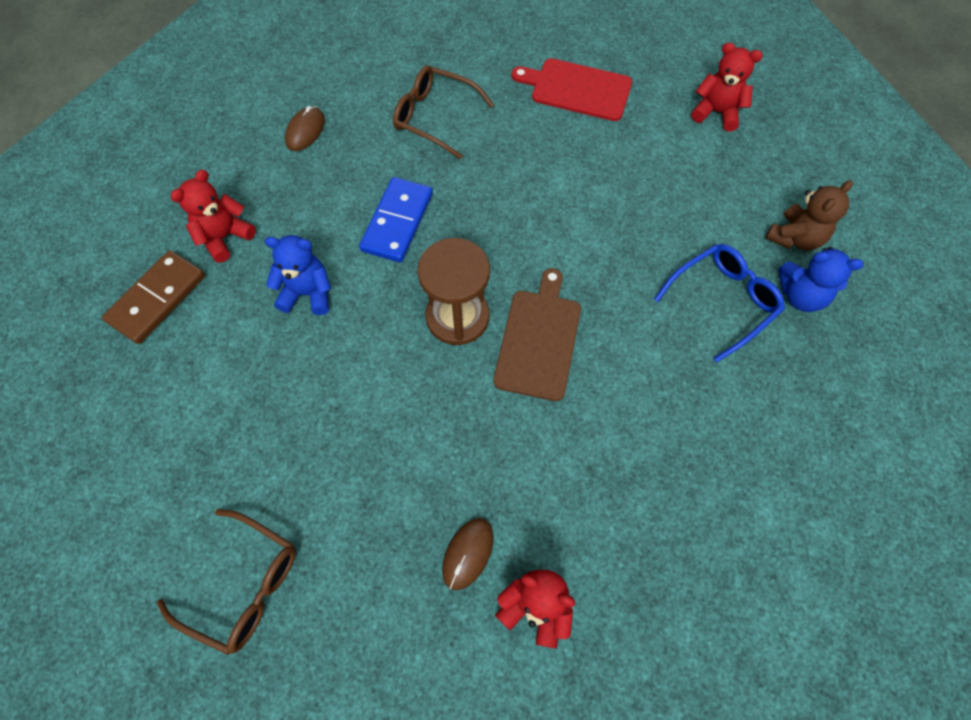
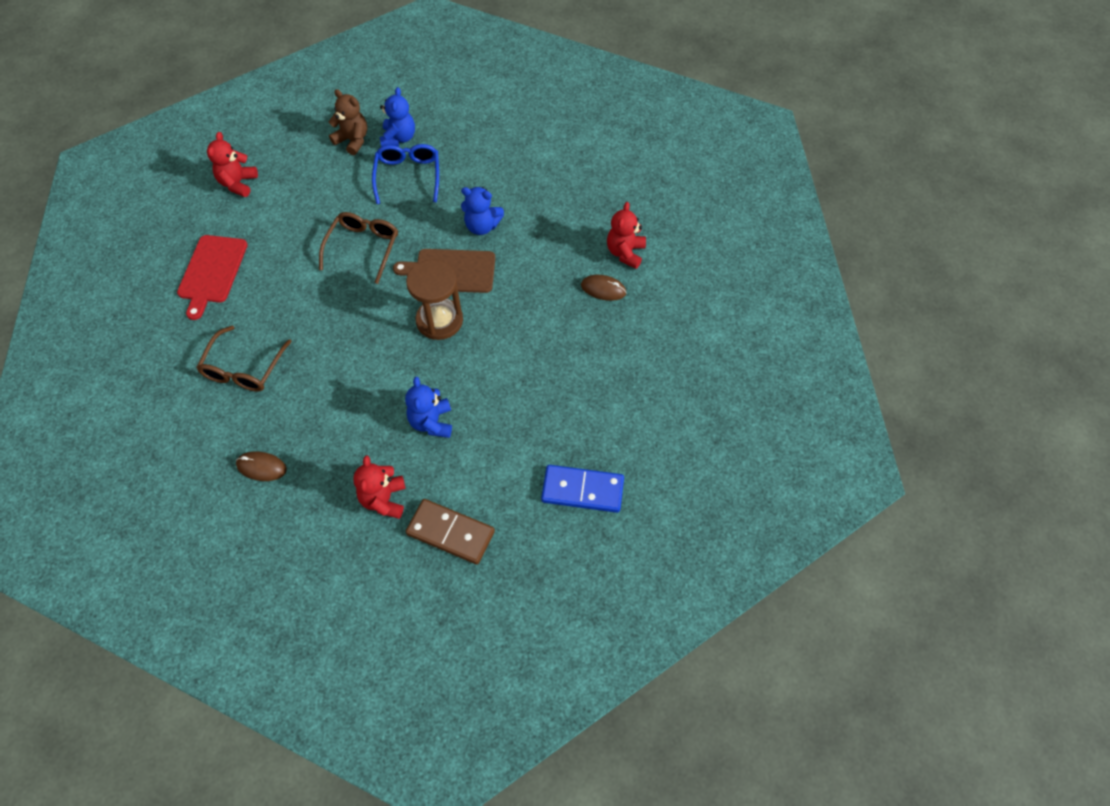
camera: 100 degrees left, 5 degrees down
brown glasses [156,509,296,655] -> brown glasses moved to [319,212,398,284]
red teddy bear [170,170,256,263] -> red teddy bear turned 60 degrees clockwise [353,456,406,519]
blue domino [359,177,433,263] -> blue domino moved to [541,465,624,513]
blue glasses [654,244,785,362] -> blue glasses turned 45 degrees clockwise [372,144,439,204]
none -> blue teddy bear [461,187,504,235]

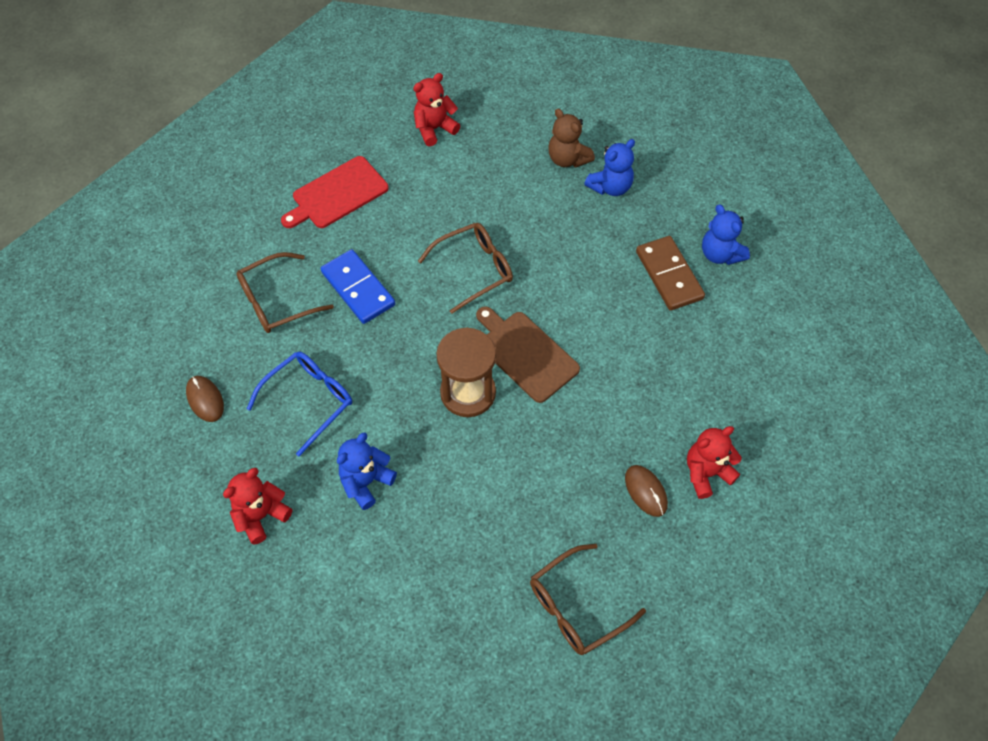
camera: 45 degrees right, 0 degrees up
brown teddy bear [329,89,367,155] -> brown teddy bear turned 150 degrees clockwise [548,109,595,168]
blue glasses [372,144,439,204] -> blue glasses moved to [247,352,352,457]
brown domino [406,499,495,565] -> brown domino moved to [636,236,705,311]
blue teddy bear [461,187,504,235] -> blue teddy bear moved to [702,204,750,265]
blue domino [541,465,624,513] -> blue domino moved to [321,249,395,324]
none -> brown glasses [530,544,646,655]

